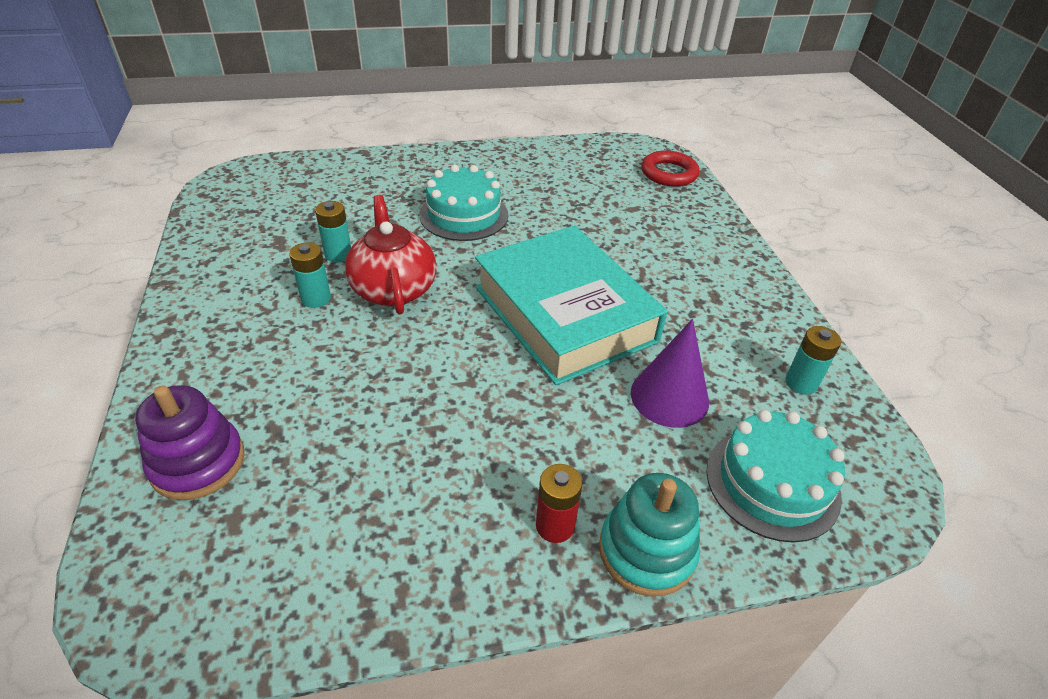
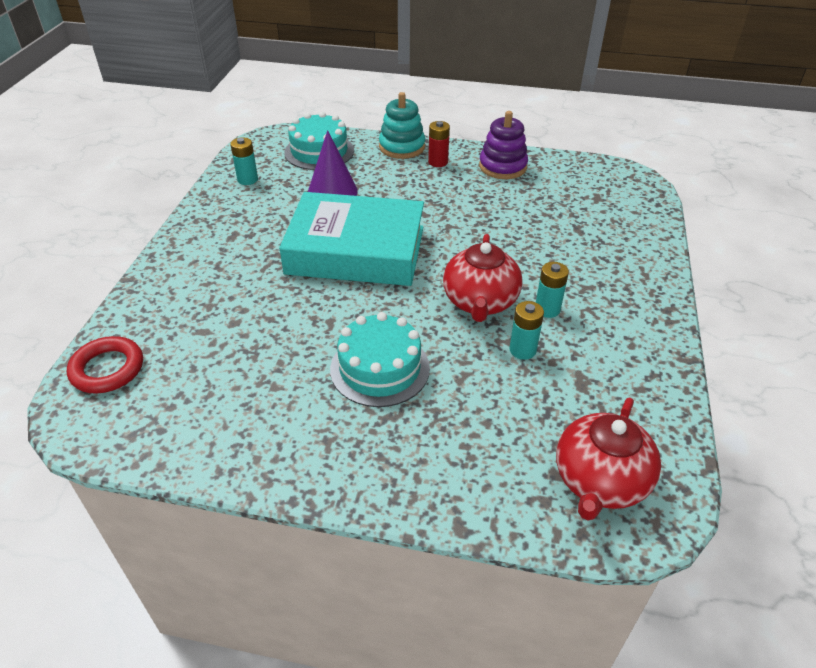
camera: 155 degrees left, 0 degrees up
purple stacking toy [135,385,244,500] -> purple stacking toy moved to [479,111,528,179]
turquoise book [475,225,668,385] -> turquoise book turned 75 degrees counterclockwise [279,192,424,286]
none -> red teapot [556,397,661,520]

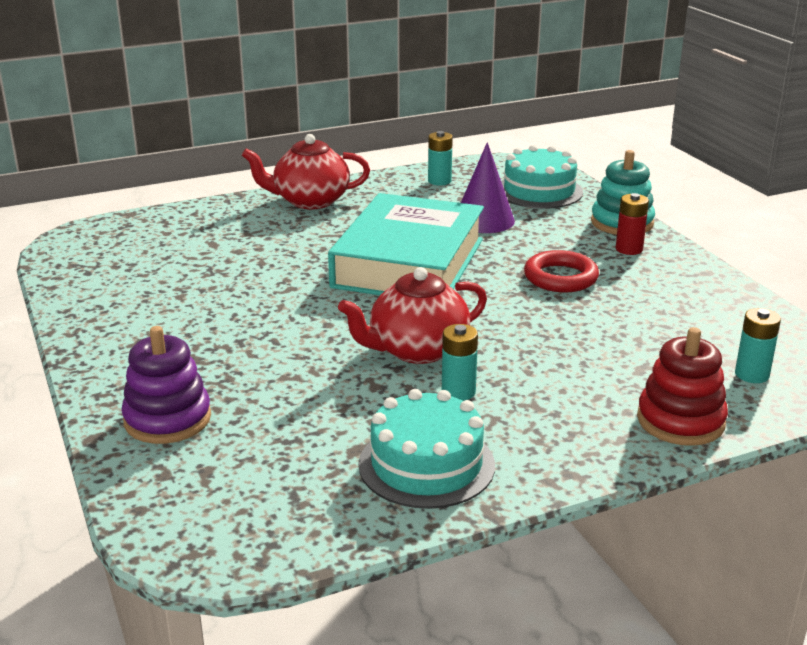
camera: 55 degrees right, 15 degrees down
red ring [67,336,143,394] -> red ring moved to [524,250,599,292]
turquoise book [279,192,424,286] -> turquoise book turned 45 degrees clockwise [328,193,484,295]
turquoise cake [330,312,430,407] -> turquoise cake moved to [359,389,495,509]
purple stacking toy [479,111,528,179] -> purple stacking toy moved to [121,326,211,444]
turquoise battery [509,301,544,360] -> turquoise battery moved to [735,308,781,383]
red teapot [556,397,661,520] -> red teapot moved to [242,134,370,209]
none -> red stacking toy [637,327,728,446]

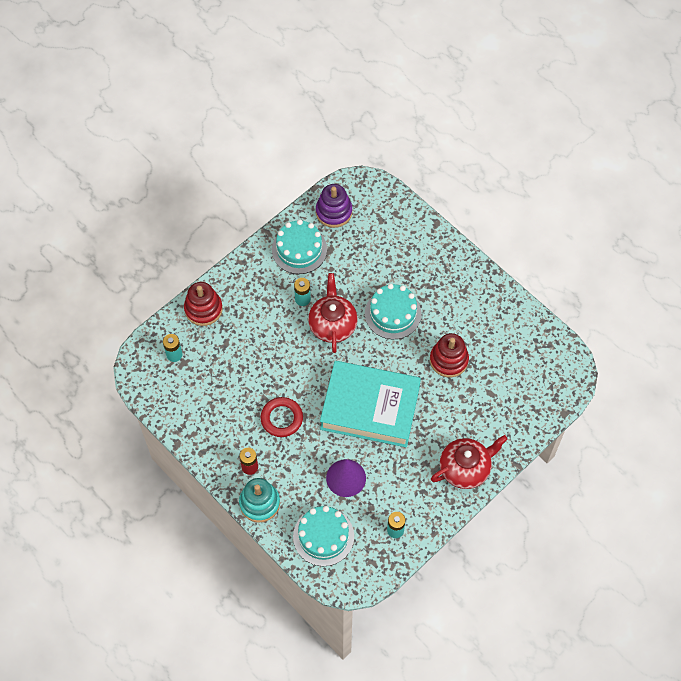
camera: 160 degrees right, 35 degrees up
purple stacking toy [121,326,211,444] -> purple stacking toy moved to [316,184,352,228]
turquoise book [328,193,484,295] -> turquoise book turned 75 degrees counterclockwise [320,361,421,447]
red teapot [338,267,487,364] -> red teapot turned 45 degrees counterclockwise [308,273,358,353]
none -> turquoise cake [365,284,421,339]
none -> red stacking toy [430,333,469,377]

